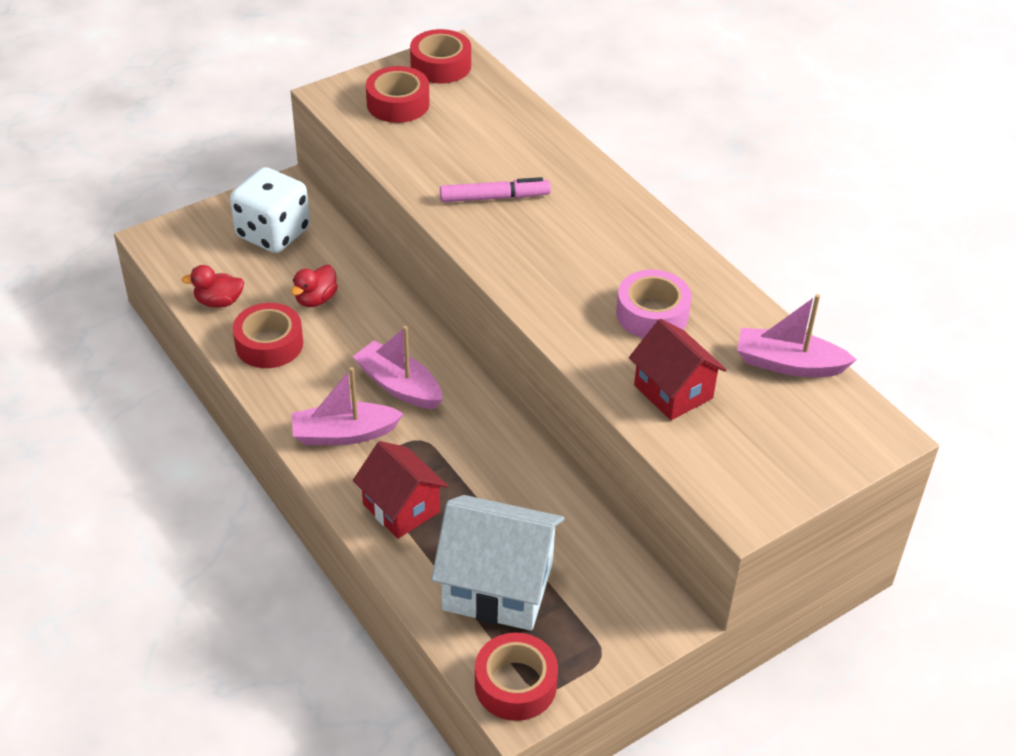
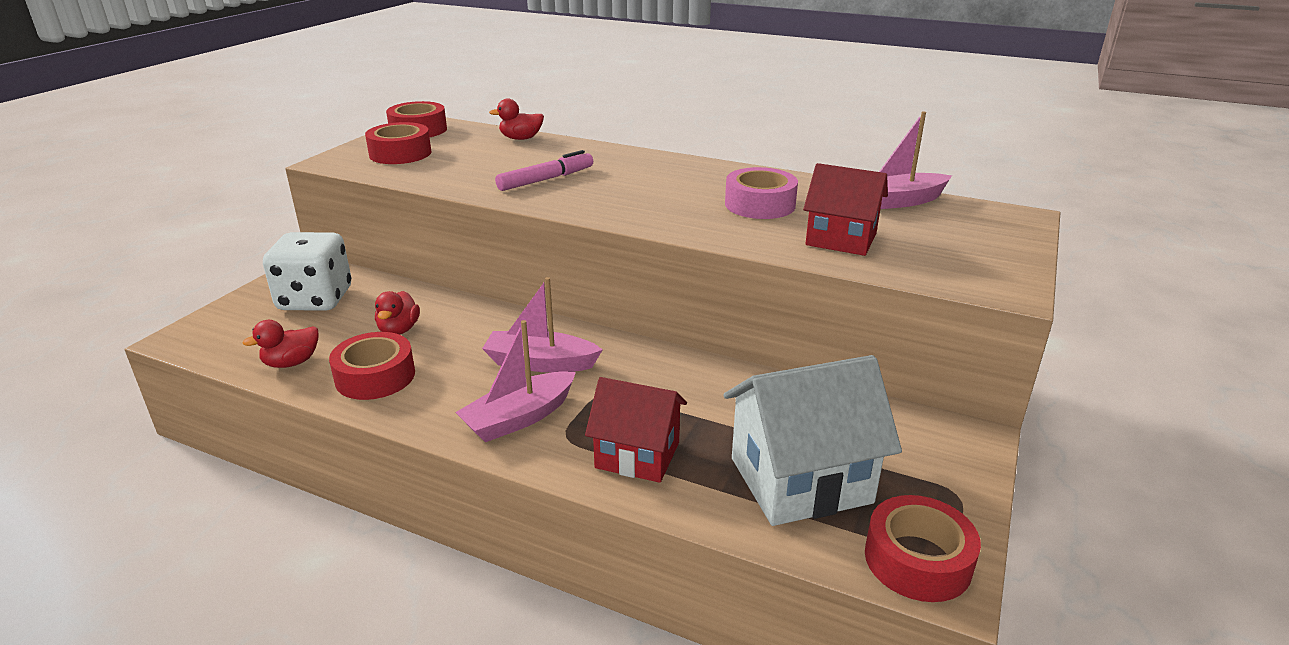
camera: 30 degrees left, 15 degrees down
none -> red duck [489,99,544,140]

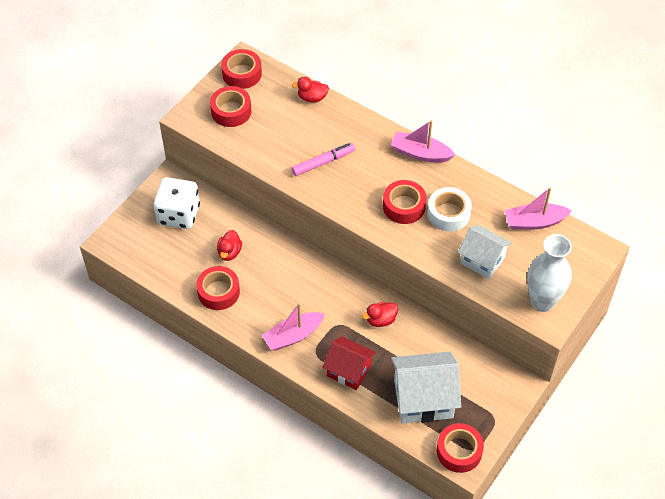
camera: 10 degrees right, 25 degrees up
red duck [242,320,319,368] -> red duck moved to [362,302,398,327]
pink boat [482,277,603,373] -> pink boat moved to [391,120,455,163]
pink tape [725,167,798,219] -> white tape [427,187,472,232]
red house [803,163,888,256] -> white house [458,225,512,279]
none -> red tape [383,180,426,224]
none -> white vase [527,234,572,312]

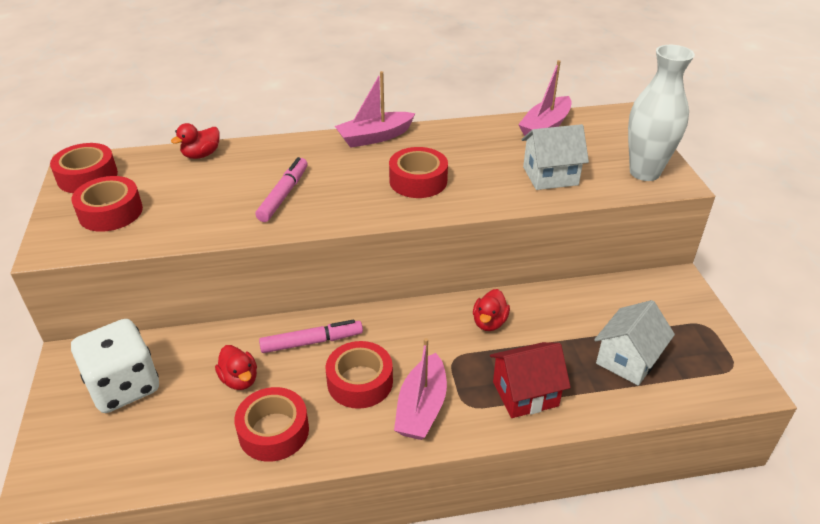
camera: 45 degrees left, 15 degrees down
white house [391,352,461,424] -> white house [594,300,675,386], size x0.65
white tape [427,187,472,232] -> none
red tape [437,423,484,473] -> red tape moved to [326,341,393,409]
none -> pink marker [259,320,363,353]

